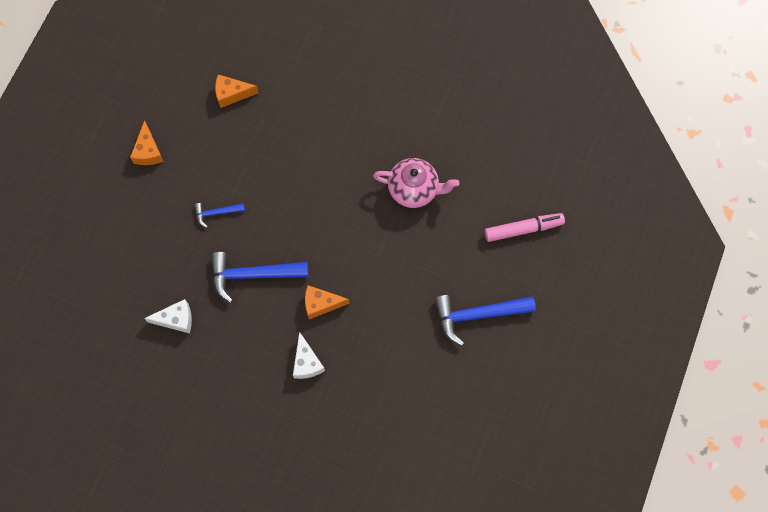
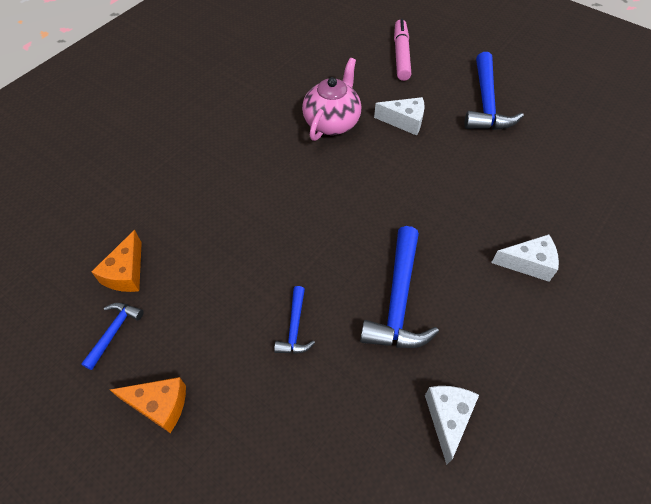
camera: 75 degrees left, 15 degrees down
orange cheese [305,285,350,319] -> none
none -> blue hammer [81,303,144,370]
none -> white cheese [374,97,425,136]

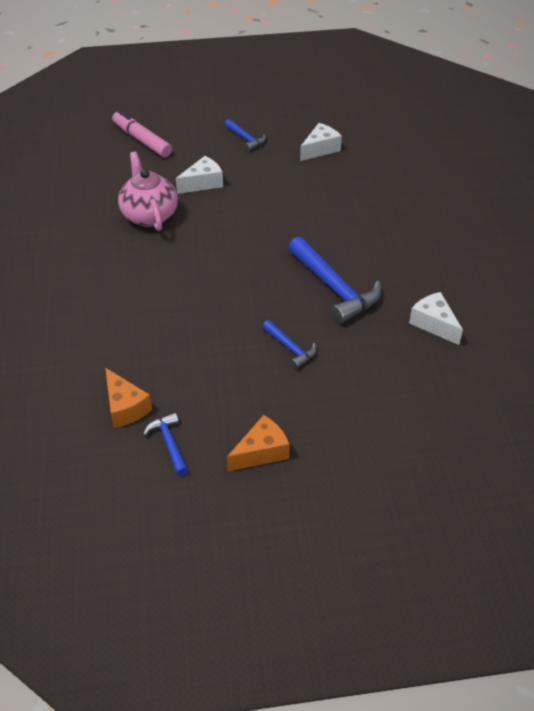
camera: 45 degrees left, 10 degrees down
blue hammer [464,52,524,130] -> blue hammer [225,119,266,151], size x0.52
white cheese [491,234,559,282] -> white cheese moved to [300,123,342,161]

